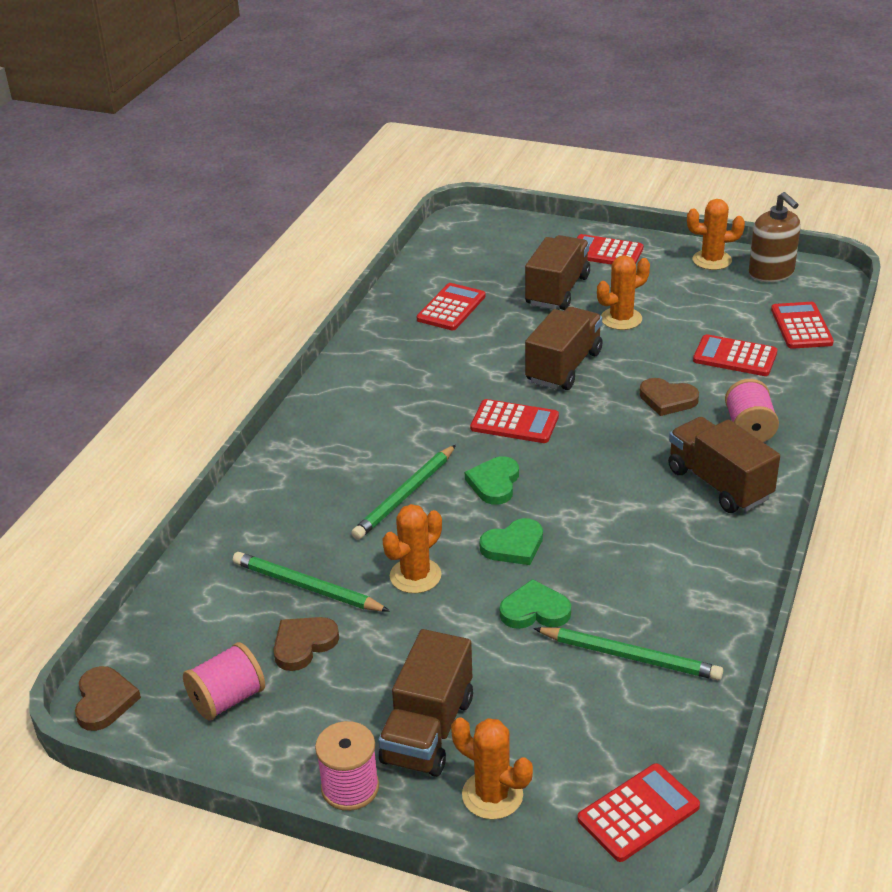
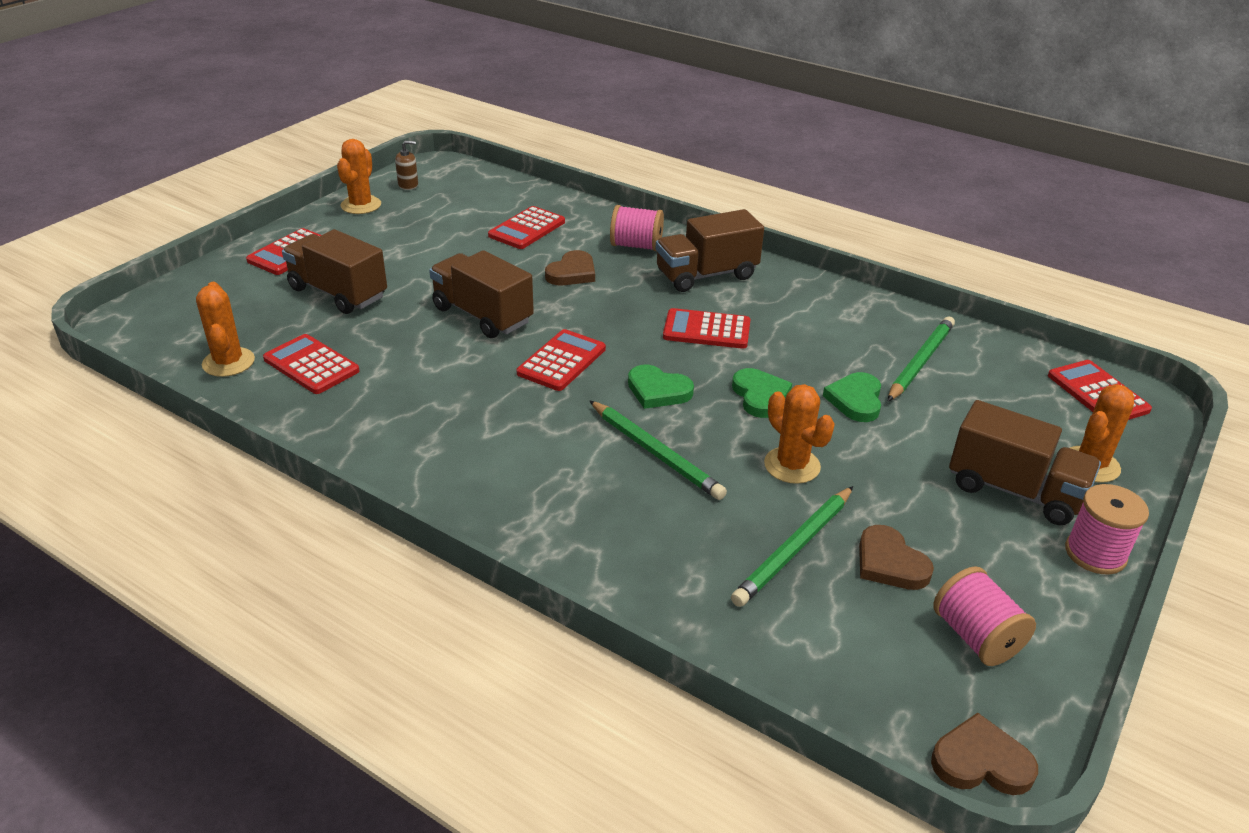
camera: 80 degrees left, 0 degrees up
orange cactus [597,255,650,330] -> orange cactus moved to [196,282,255,377]
brown soap dispenser [749,192,801,282] -> brown soap dispenser [395,141,418,190], size x0.53
red calculator [771,302,834,349] -> red calculator moved to [663,308,751,349]

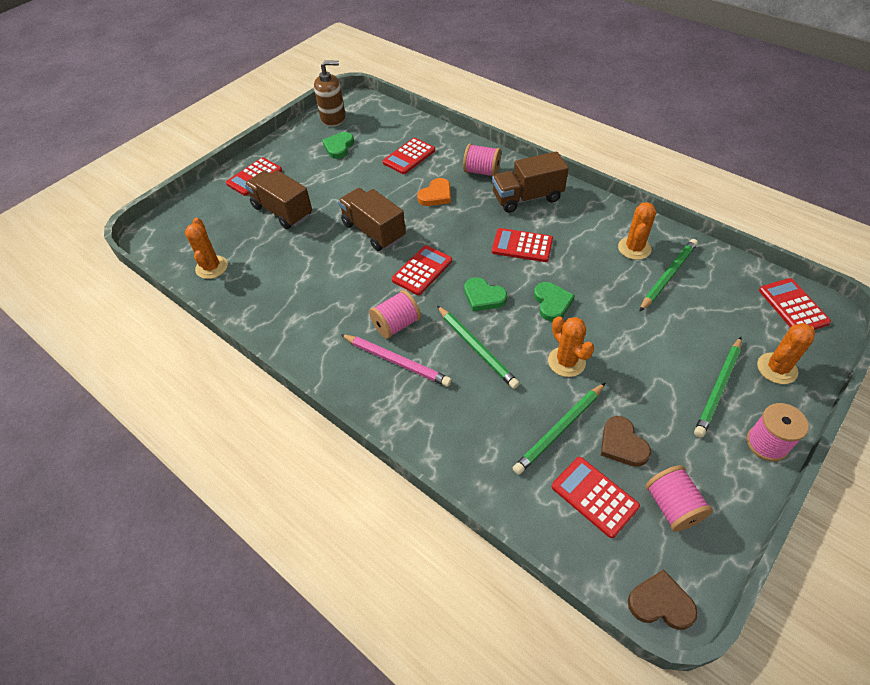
camera: 10 degrees right, 15 degrees up
red calculator [263,334,360,394] -> red calculator moved to [552,457,640,538]
orange cactus [337,139,381,214] -> orange cactus moved to [618,202,656,260]
brown soap dispenser [395,141,418,190] -> brown soap dispenser [314,60,346,127], size x1.89
brown heart [545,250,595,285] -> orange heart [417,178,451,206]
green heart [823,372,881,422] -> green heart moved to [322,132,354,159]
brown truck [949,400,1101,525] -> green pencil [694,337,742,438]
none -> pink pencil [340,334,452,387]
none -> pink spool [369,290,421,339]

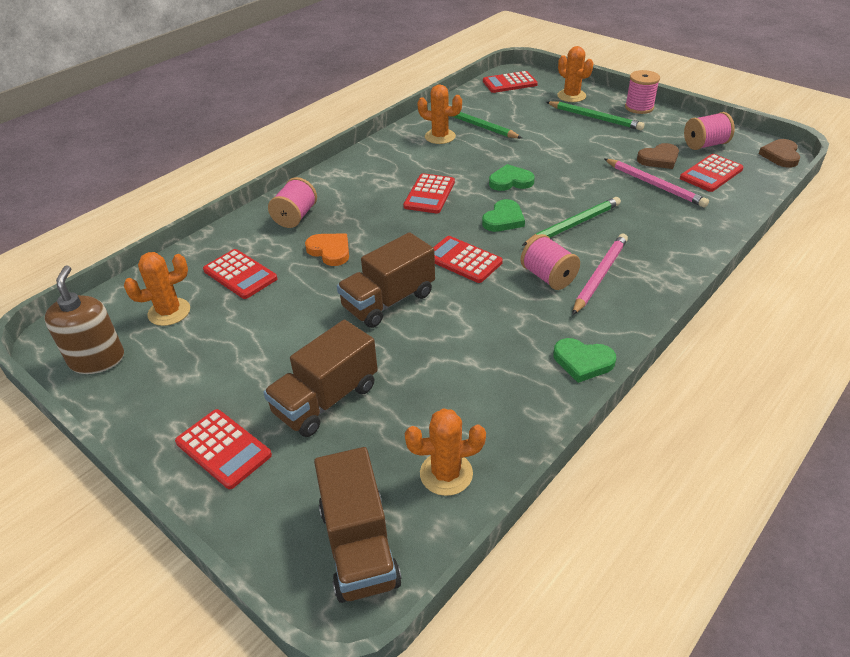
camera: 90 degrees left, 10 degrees down
green heart [322,132,354,159] -> green heart moved to [553,338,616,383]
brown truck [492,151,569,213] -> brown truck moved to [314,447,402,603]
green pencil [513,383,605,475] -> pink pencil [604,159,709,208]
orange cactus [548,316,594,377] -> orange cactus moved to [124,252,190,326]

